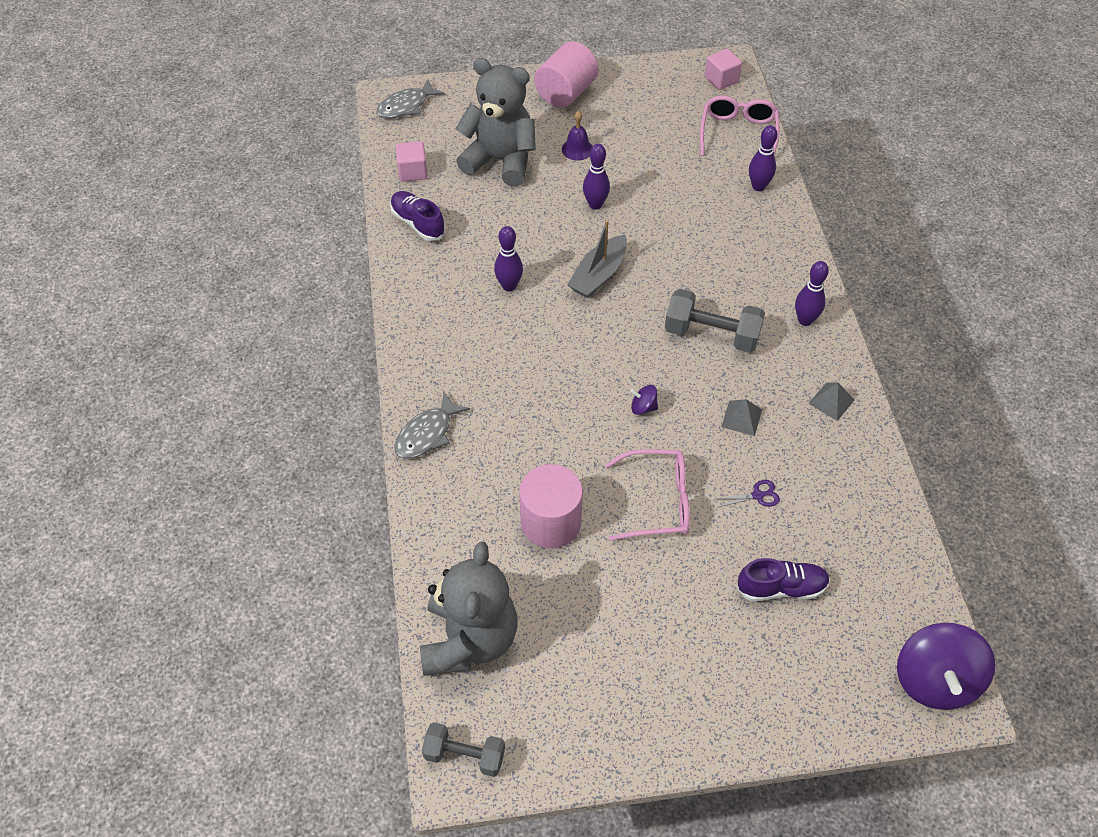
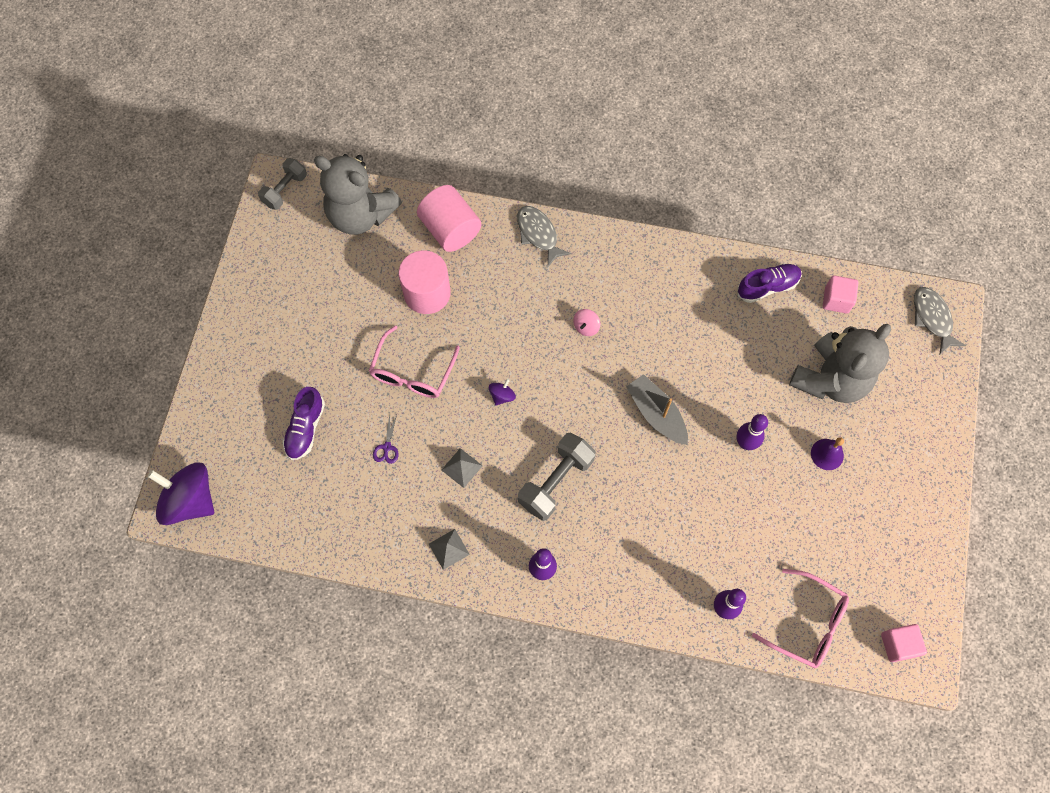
camera: 110 degrees right, 15 degrees up
purple bowling pin [494,226,523,291] -> none
pink cylinder [534,41,598,108] -> pink cylinder moved to [417,185,481,252]
none -> pink spinning top [573,309,600,336]

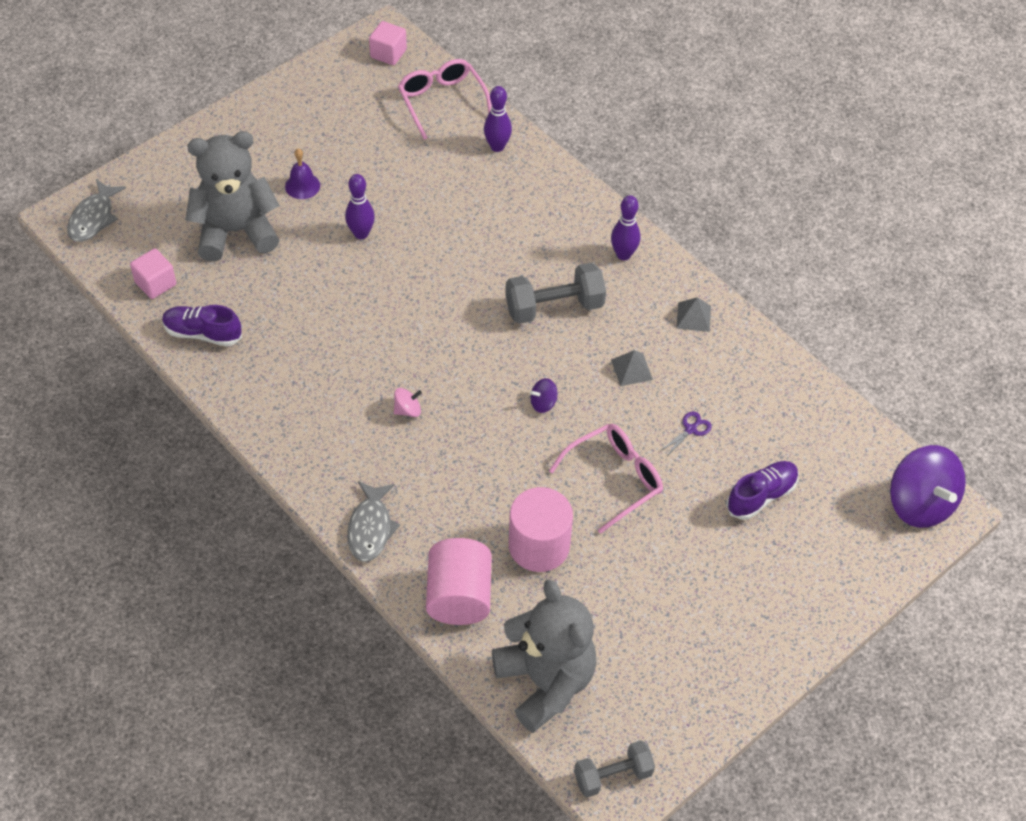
camera: 145 degrees left, 15 degrees down
grey boat [626,374,688,445] -> none

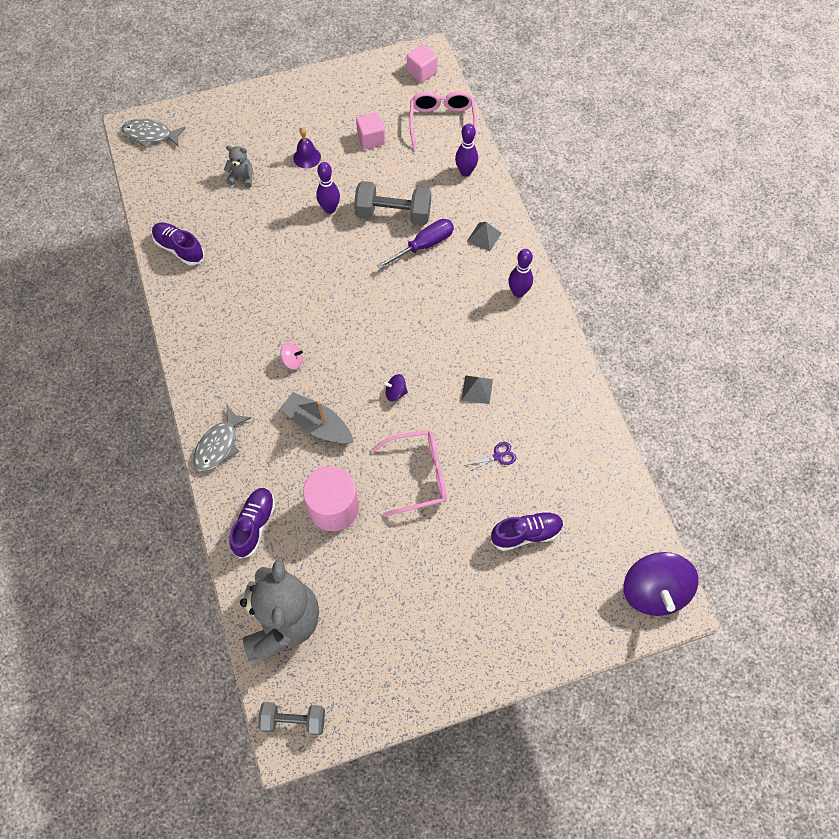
camera: 25 degrees right, 10 degrees up
grey fish [67,179,126,242] -> grey fish turned 60 degrees clockwise [121,119,186,148]
pink cube [130,248,176,299] -> pink cube moved to [356,112,385,149]
grey teddy bear [185,131,280,261] -> grey teddy bear [224,145,254,188], size x0.42
pink cylinder [426,538,492,625] -> purple shoe [229,488,275,558]
grey dumbbell [505,262,606,324] -> grey dumbbell moved to [354,181,431,225]
grey pyramid [676,297,711,332] -> grey pyramid moved to [467,222,502,252]
none -> grey boat [280,392,354,444]
none -> purple screwdriver [377,219,454,269]

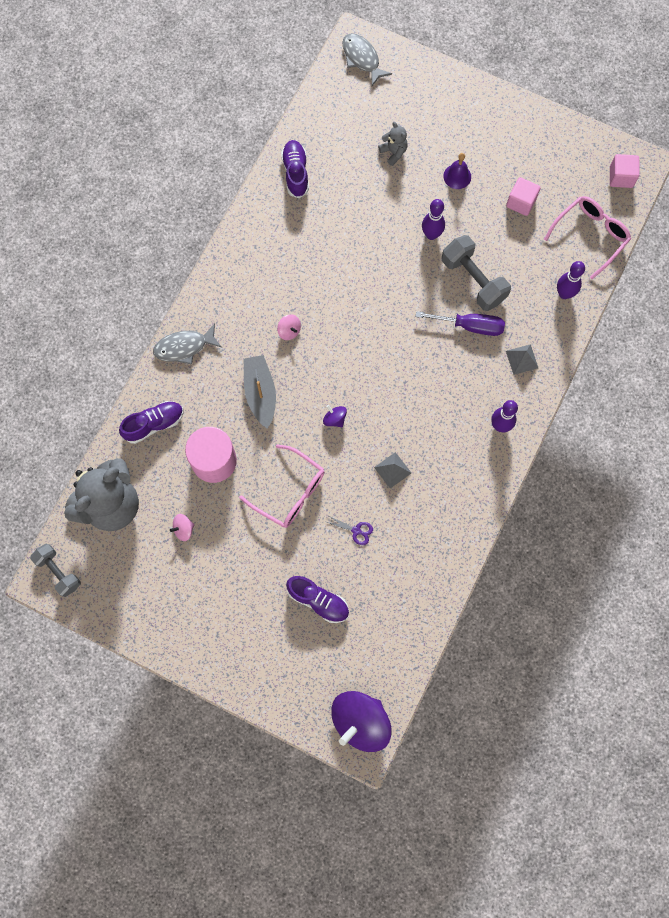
camera: 45 degrees right, 10 degrees up
none -> pink spinning top [170,514,195,541]

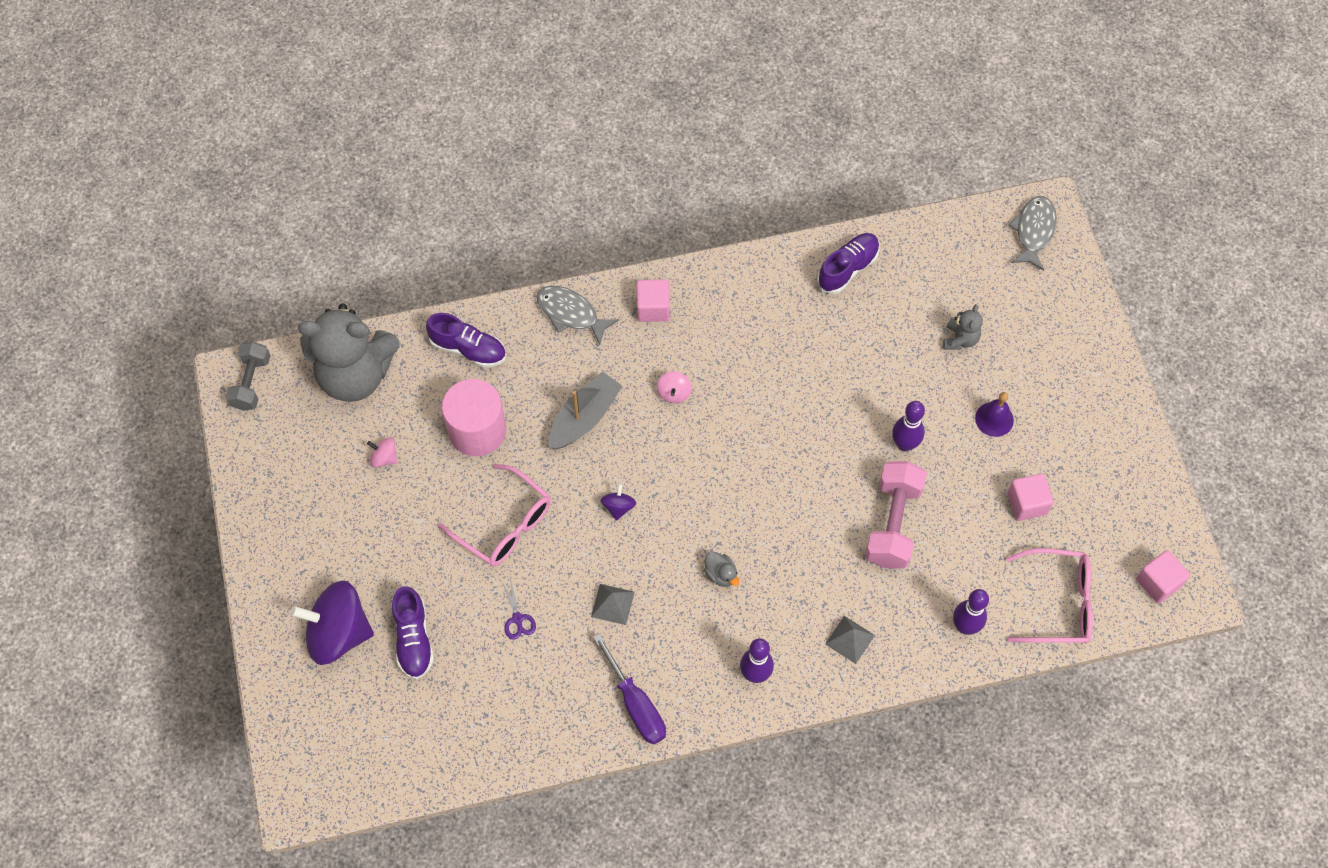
camera: 50 degrees right, 10 degrees down
pink glasses [239,444,325,528] -> pink glasses turned 45 degrees counterclockwise [438,464,551,566]
purple spinning top [331,691,392,752] -> purple spinning top moved to [290,580,374,665]
purple screwdriver [415,311,505,336] -> purple screwdriver moved to [593,633,666,744]
grey dumbbell [442,235,511,311] -> pink dumbbell [865,461,927,569]
none -> pink cube [636,279,670,322]
none -> grey duck [704,551,739,587]

